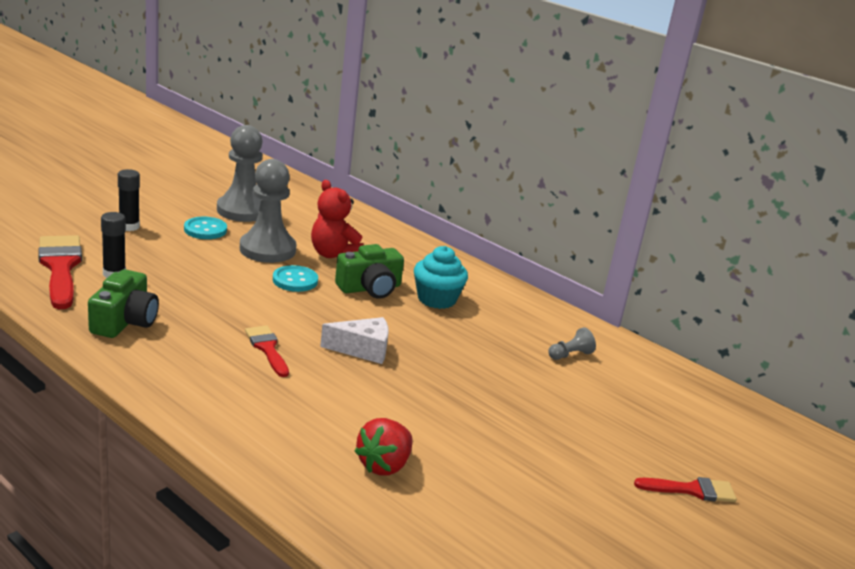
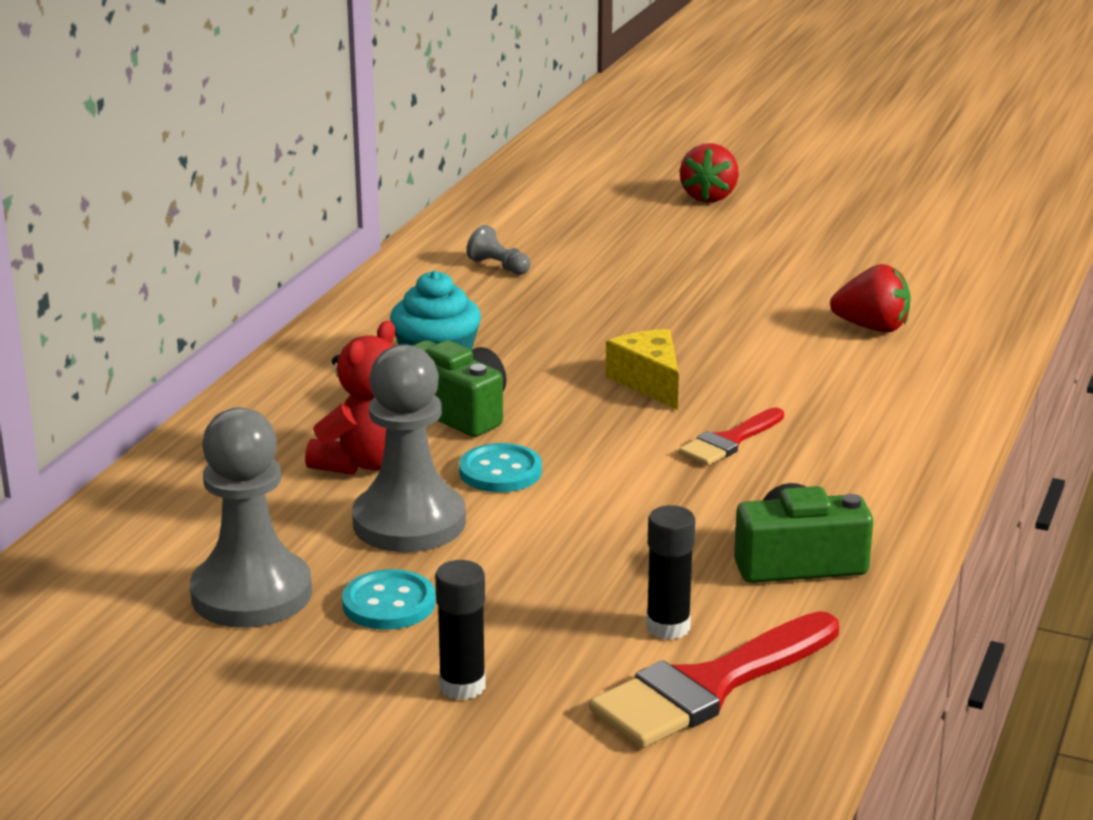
camera: 105 degrees left, 0 degrees up
white cheese [320,317,389,364] -> yellow cheese [606,329,679,410]
red brush [634,477,737,502] -> red strawberry [680,143,739,203]

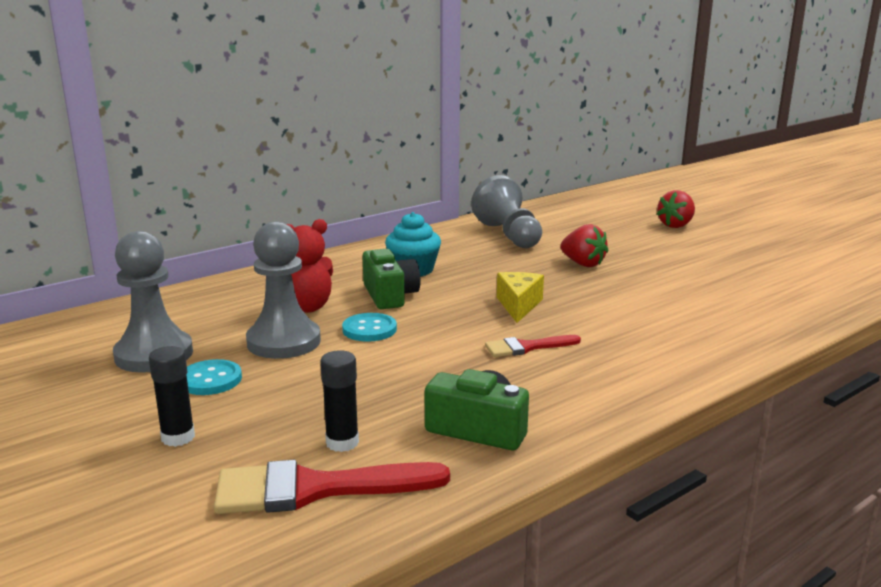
camera: 30 degrees right, 5 degrees down
grey pawn [466,225,531,275] -> grey pawn [471,175,542,248], size x2.32
red strawberry [830,264,911,333] -> red strawberry moved to [560,224,608,267]

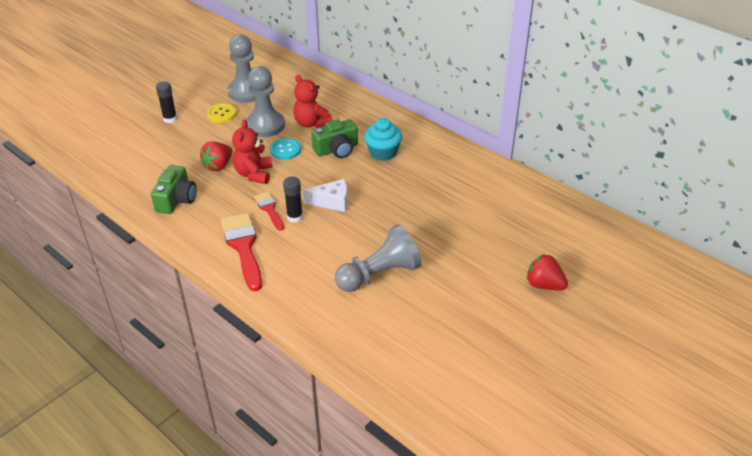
camera: 80 degrees right, 20 degrees up
turquoise button [187,359,242,395] -> yellow button [207,103,237,123]
red brush [214,460,450,514] -> red brush moved to [221,213,262,291]
black glue stick [320,350,359,452] -> black glue stick moved to [283,177,303,223]
grey pawn [471,175,542,248] -> grey pawn moved to [335,224,421,292]
yellow cheese [497,272,544,323] -> white cheese [303,179,348,212]
red strawberry [560,224,608,267] -> red strawberry moved to [200,141,232,171]
none -> red teddy bear [232,120,273,184]

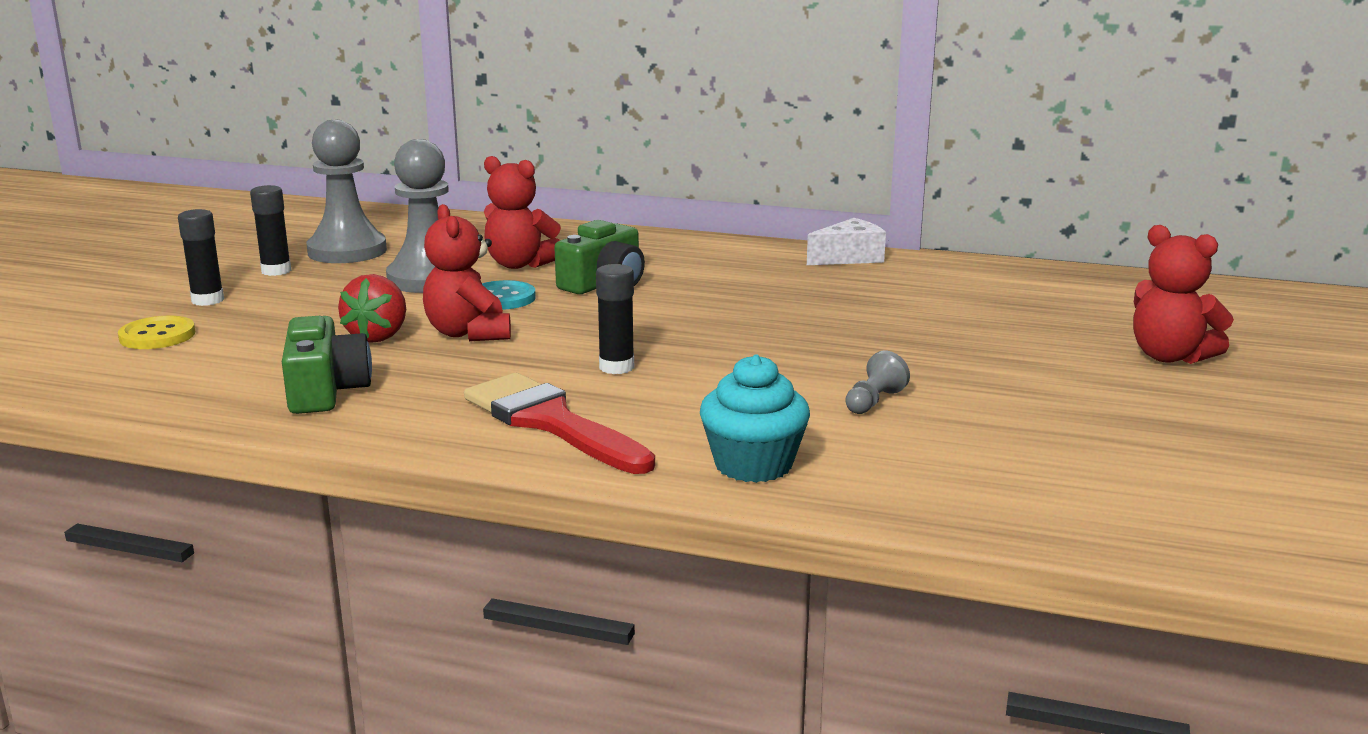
camera: 25 degrees left, 20 degrees down
yellow button [207,103,237,123] -> yellow button moved to [118,316,195,349]
red brush [254,192,284,231] -> none
white cheese [303,179,348,212] -> white cheese moved to [807,218,886,265]
grey pawn [335,224,421,292] -> grey pawn [845,350,910,414], size x0.43
turquoise cupcake [364,118,402,161] -> turquoise cupcake moved to [700,354,810,483]
red strawberry [527,254,568,290] -> red teddy bear [1133,225,1234,364]
none -> black glue stick [250,185,292,276]

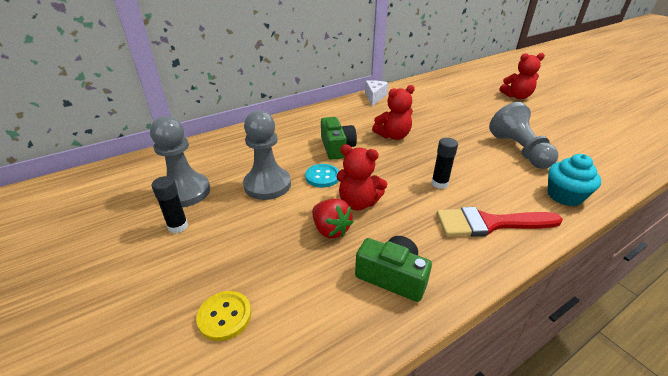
camera: 50 degrees left, 15 degrees up
black glue stick [178,209,224,306] -> none
red teddy bear [484,156,561,269] -> red teddy bear moved to [372,85,415,140]
grey pawn [845,350,910,414] -> grey pawn [489,102,558,169], size x2.32

